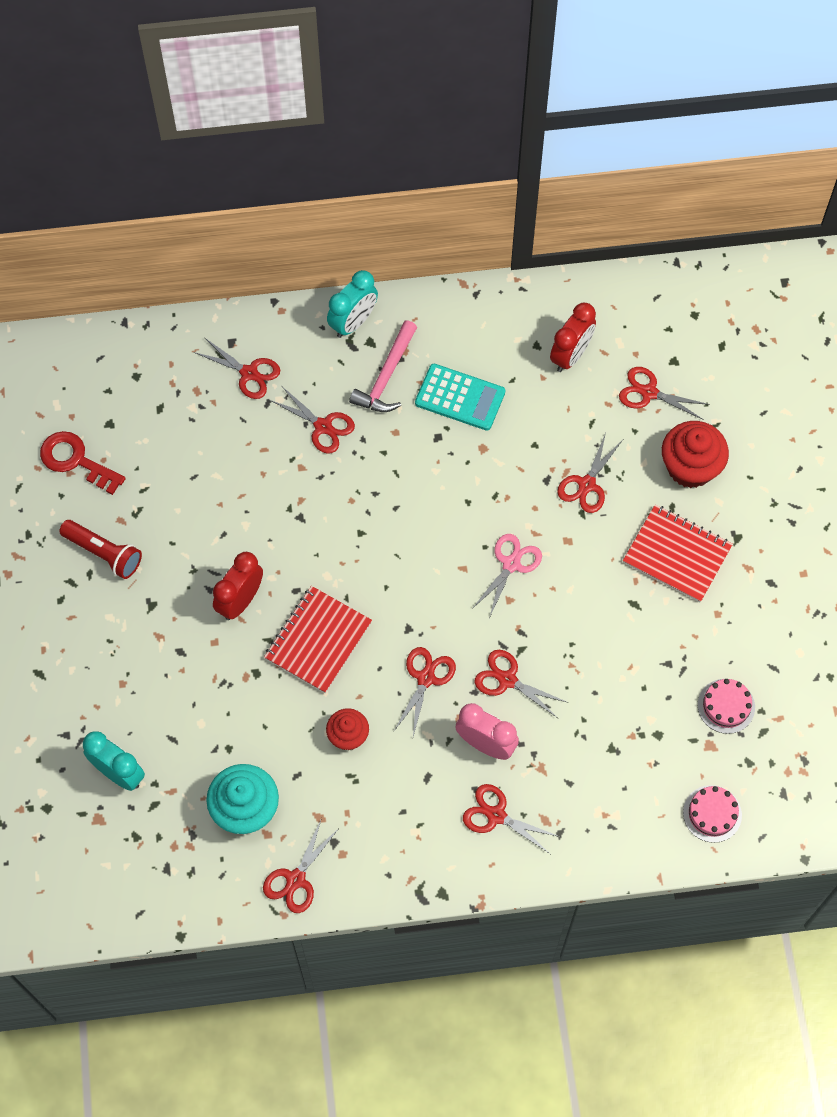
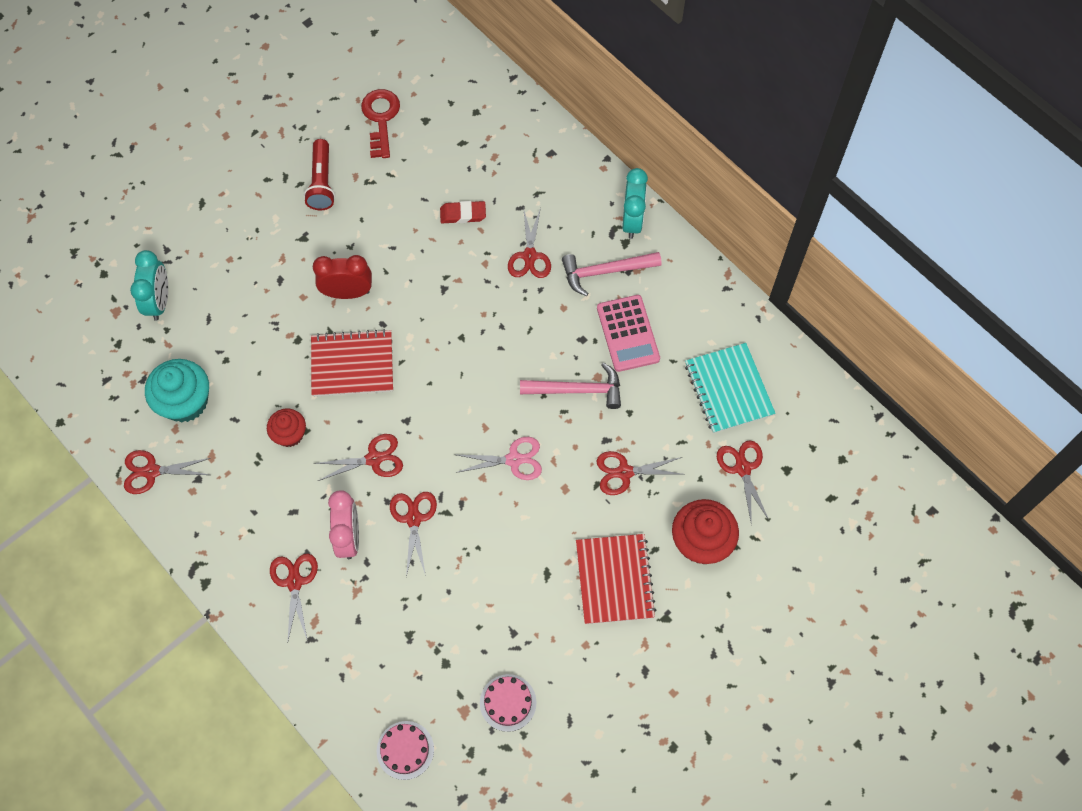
camera: 55 degrees right, 0 degrees up
red scissors [194,338,280,399] -> none
turquoise clock [327,270,378,338] -> turquoise clock turned 90 degrees counterclockwise [622,168,648,239]
turquoise calculator [415,364,505,431] -> pink calculator [597,295,660,372]
red clock [550,303,596,372] -> turquoise notebook [685,343,776,434]
none -> red eraser [440,201,486,224]
none -> pink hammer [520,363,621,409]

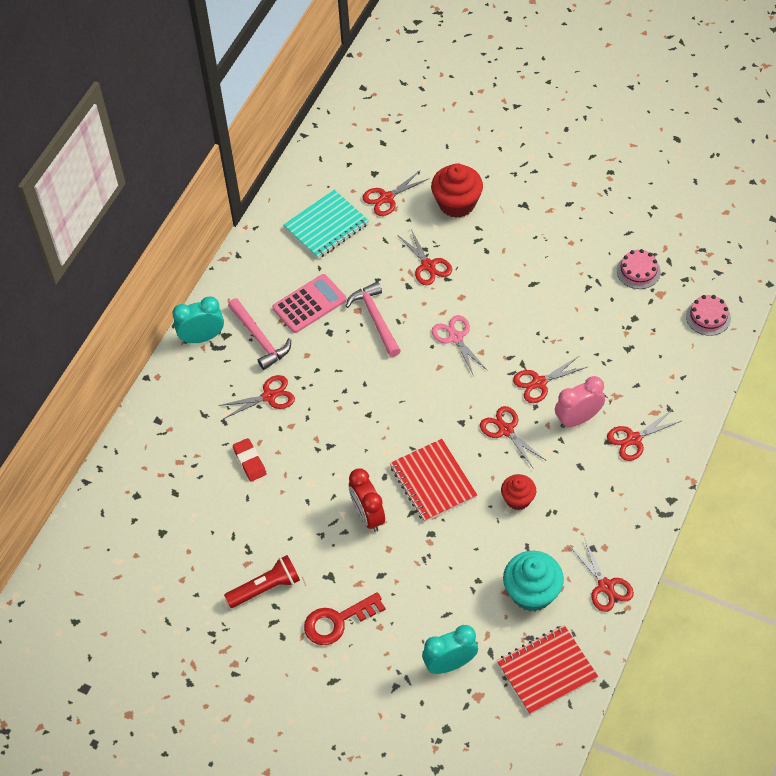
camera: 110 degrees left, 10 degrees down
red key [361,89,400,158] -> red key moved to [304,592,386,645]
red notebook [576,534,656,624] -> red notebook moved to [497,625,598,715]

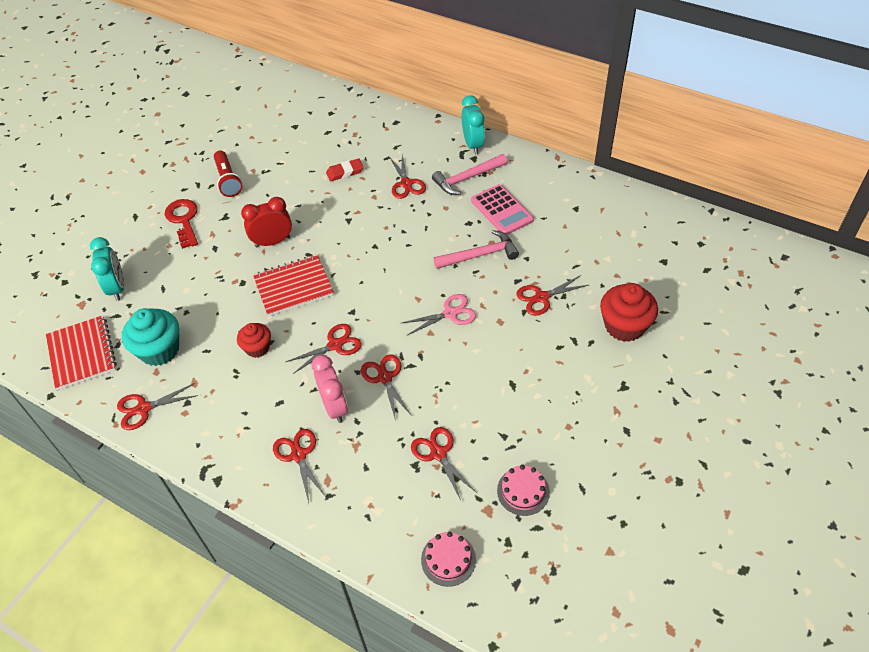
camera: 95 degrees right, 5 degrees down
turquoise notebook [283,190,369,259] -> none
red scissors [362,171,428,216] -> red scissors moved to [411,427,477,500]

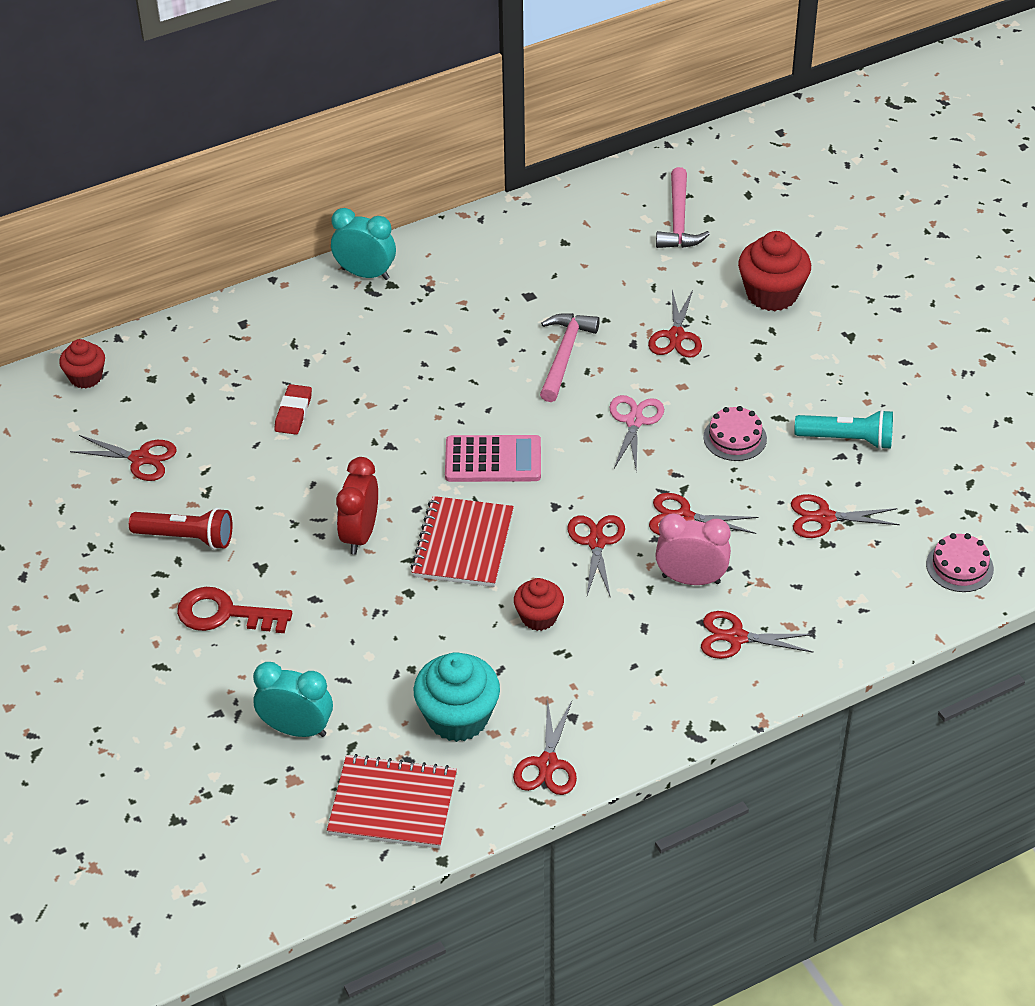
camera: 60 degrees left, 5 degrees down
red scissors [389,155,426,199] -> red scissors moved to [70,435,177,481]
pink hammer [432,154,507,195] -> pink hammer moved to [656,167,710,248]
pink calculator [471,184,534,235] -> pink calculator moved to [445,435,541,482]
pink cake [497,465,550,516] -> pink cake moved to [703,406,767,461]
none -> red cupcake [59,339,105,388]
none -> turquoise flashlight [794,409,893,449]

